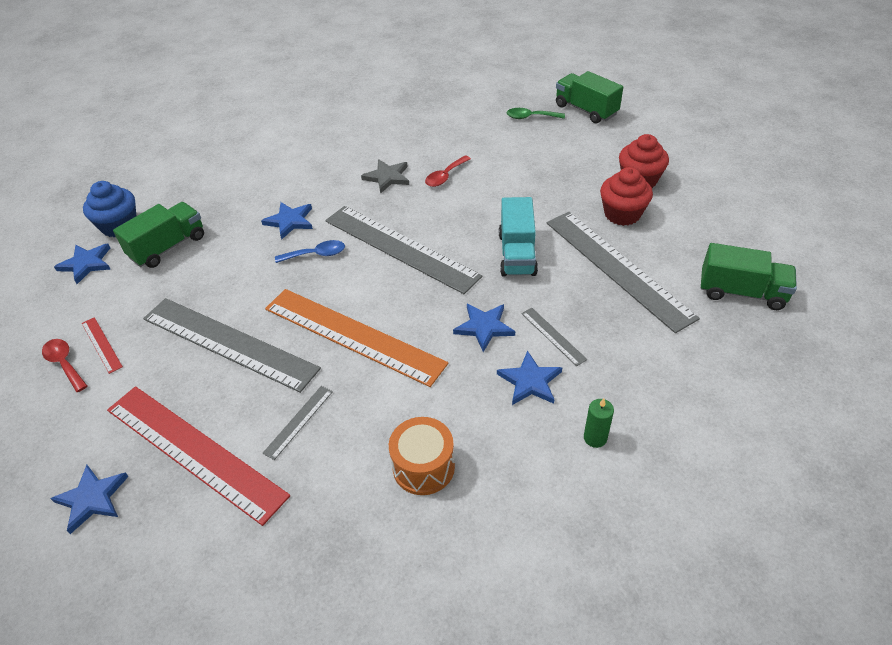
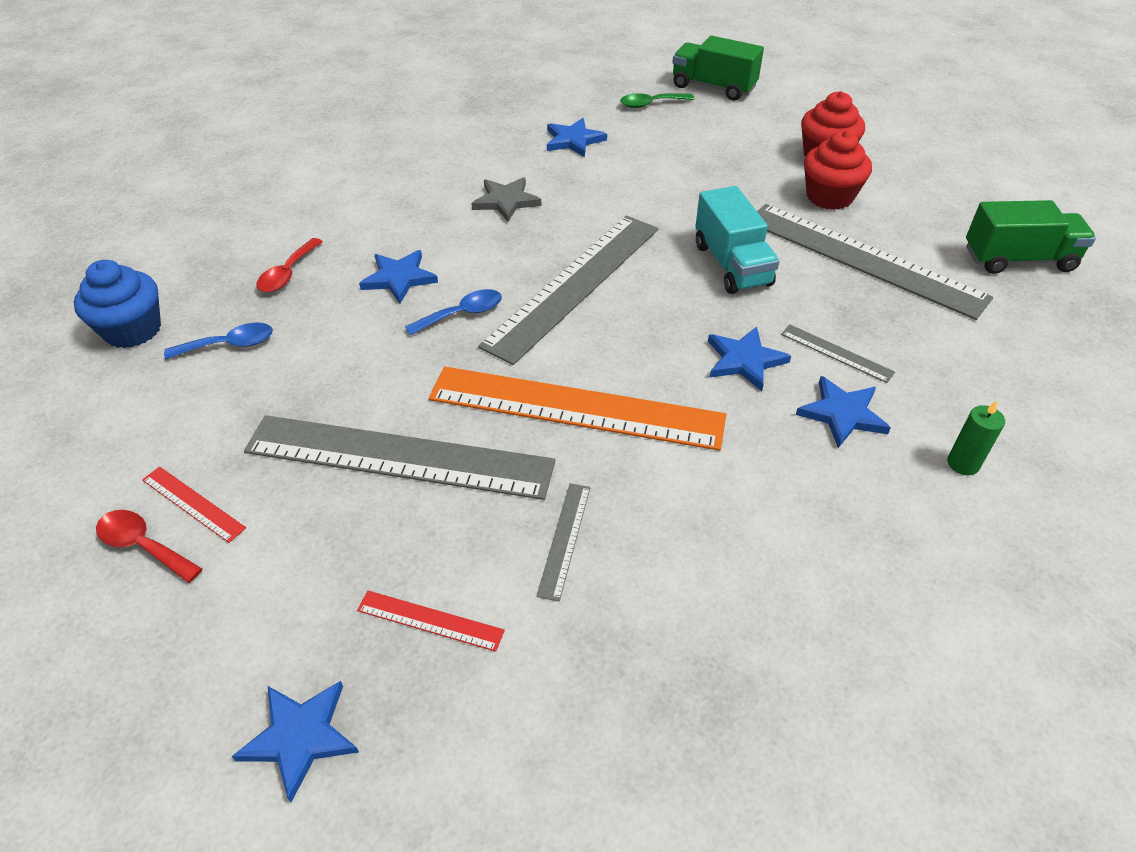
camera: 20 degrees left, 0 degrees up
blue star [54,244,111,284] -> blue star moved to [547,118,607,157]
red ruler [107,386,290,526] -> red ruler [357,591,505,652], size x0.41
green truck [113,202,204,268] -> blue spoon [164,323,273,359]
grey ruler [325,206,482,294] -> grey ruler turned 75 degrees counterclockwise [478,216,658,365]
orange drum [389,417,455,495] -> none
red spoon [425,156,471,187] -> red spoon moved to [256,238,323,292]

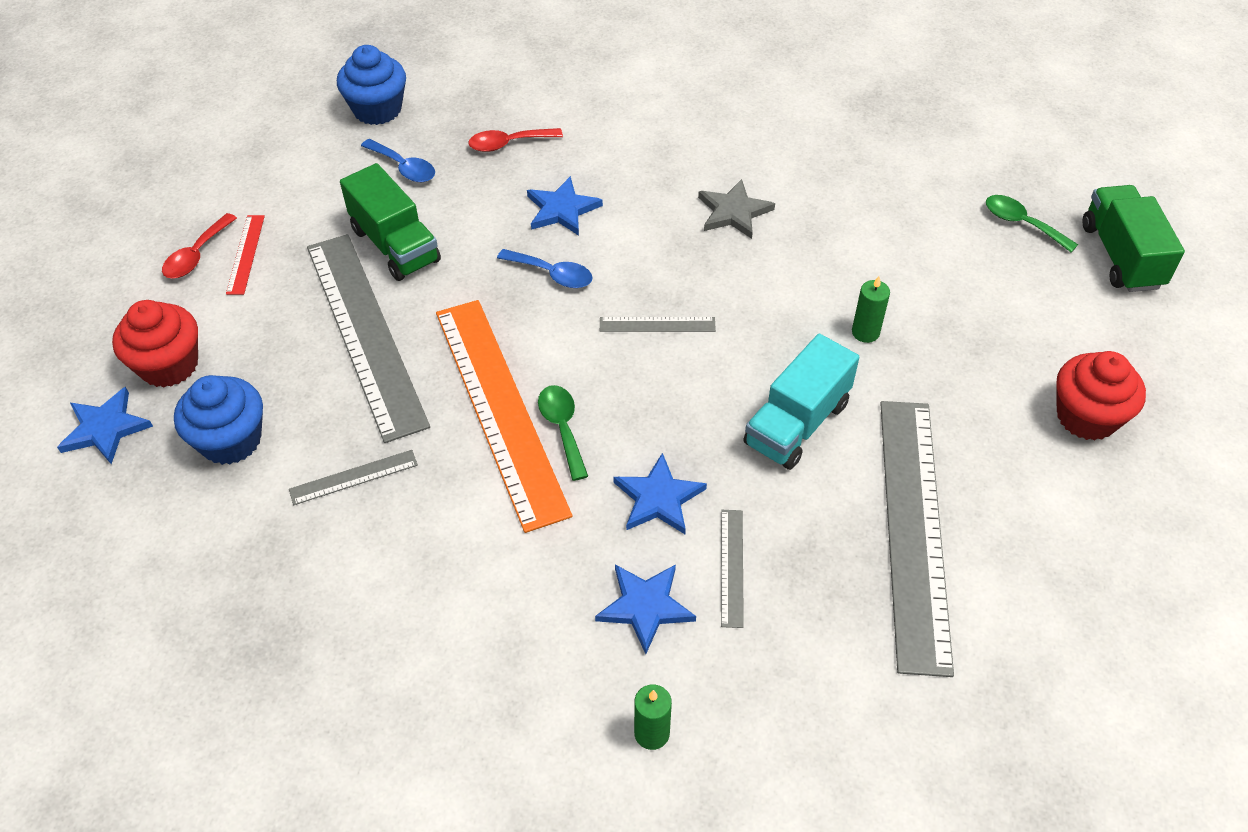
camera: 55 degrees right, 5 degrees up
red spoon [96,510,202,583] -> red spoon turned 150 degrees counterclockwise [162,213,237,278]
red ruler [357,591,505,652] -> blue cupcake [174,375,263,465]
grey ruler [478,216,658,365] -> grey ruler [600,317,716,332], size x0.41
blue star [547,118,607,157] -> none
red cupcake [804,130,872,210] -> red cupcake moved to [112,300,198,388]
green truck [966,200,1096,274] -> green truck moved to [340,163,441,281]
none -> green spoon [538,385,588,481]
none -> green candle [852,276,890,343]

